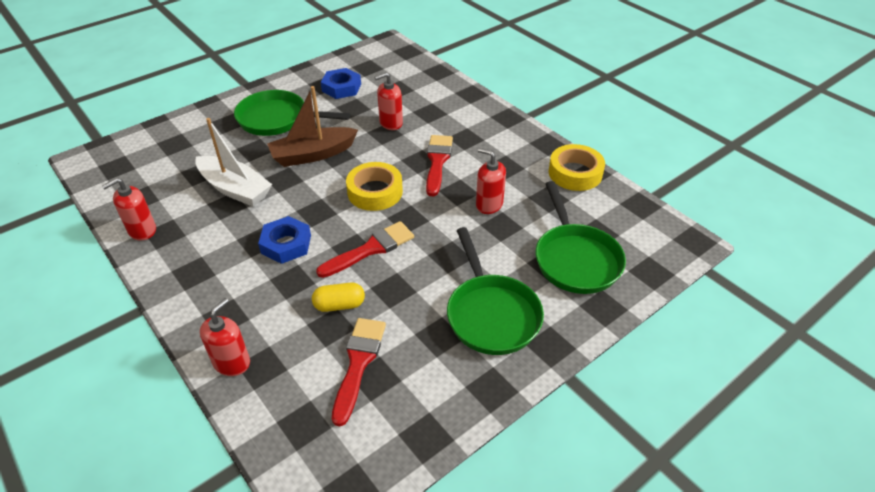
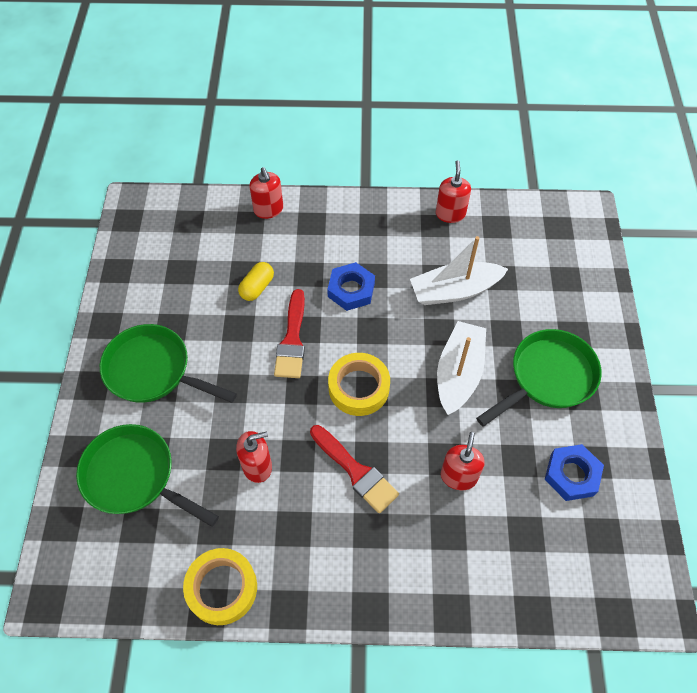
camera: 130 degrees right, 15 degrees up
brown boat [267,86,358,167] -> white boat [437,321,486,415]
red brush [332,318,386,427] -> none

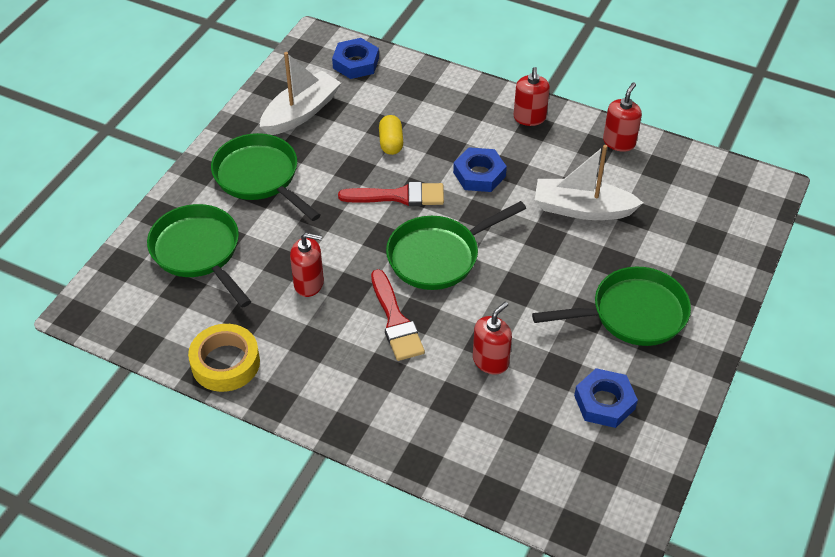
camera: 25 degrees right, 10 degrees down
yellow capsule [238,262,274,301] -> yellow capsule turned 60 degrees counterclockwise [379,115,403,155]
red soap dispenser [249,167,283,219] -> red soap dispenser moved to [514,67,550,126]
red brush [274,289,305,378] -> red brush turned 120 degrees counterclockwise [338,182,444,206]
yellow tape [328,353,390,416] -> green pan [386,201,526,290]
white boat [437,321,486,415] -> white boat moved to [260,52,341,135]
none -> blue nut [332,38,379,79]

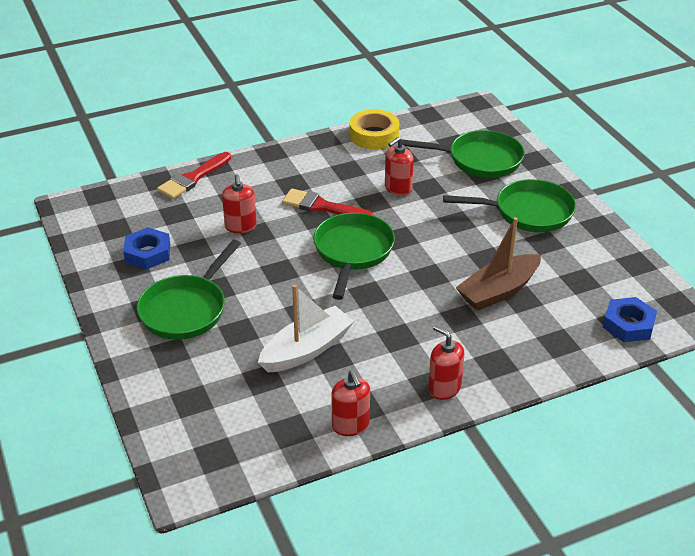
camera: 130 degrees right, 10 degrees down
white boat [260,52,341,135] -> none
red brush [338,182,444,206] -> red brush moved to [157,152,231,199]
yellow capsule [379,115,403,155] -> brown boat [456,217,541,311]
blue nut [453,147,507,192] -> none

